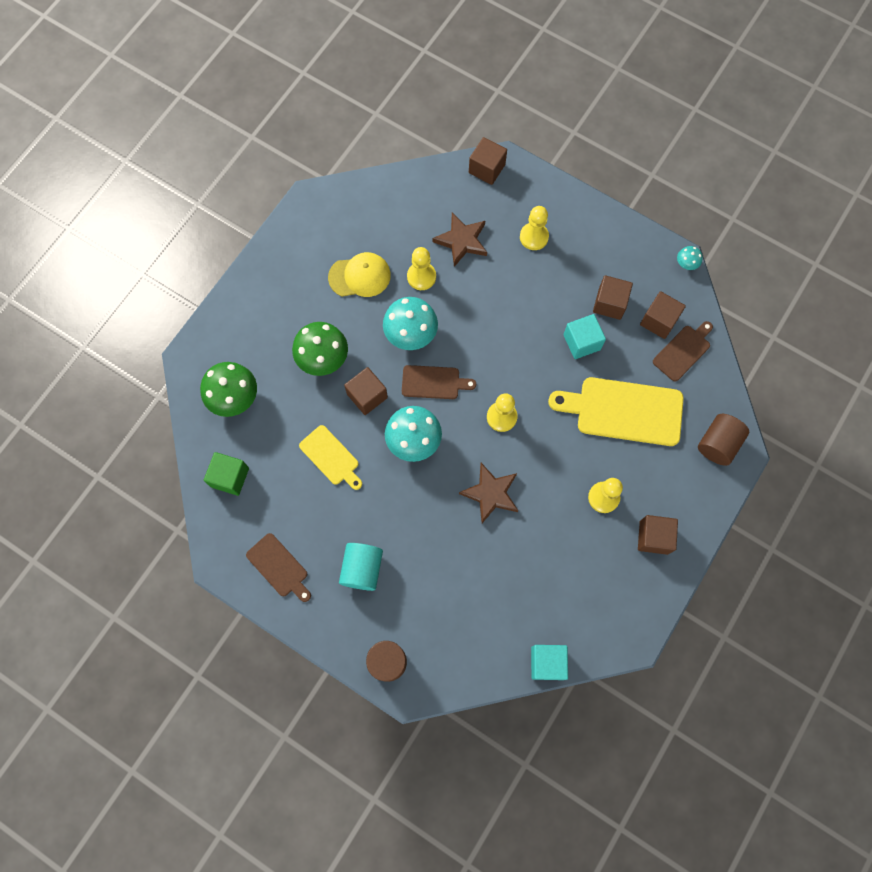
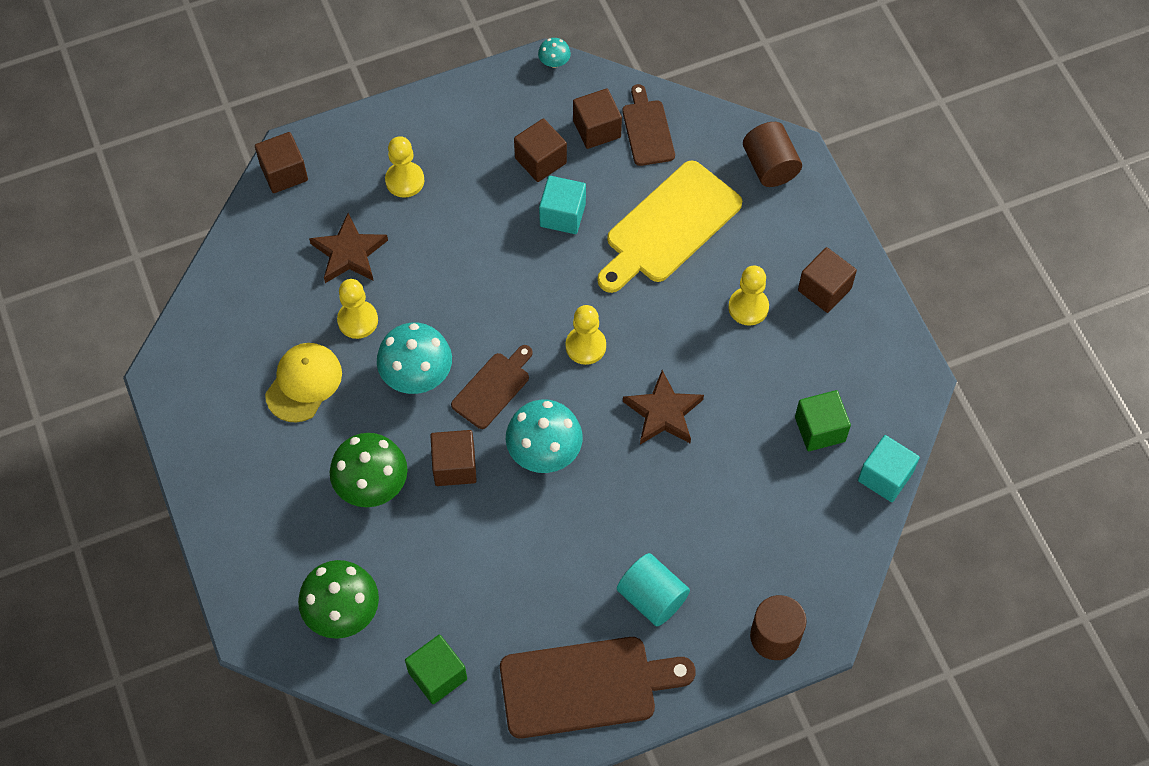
camera: 55 degrees left, 10 degrees down
brown cutting board [246,533,311,602] -> brown cutting board [500,637,696,738], size x1.78
yellow cutting board [299,425,362,490] -> none
none -> green cube [795,390,851,451]

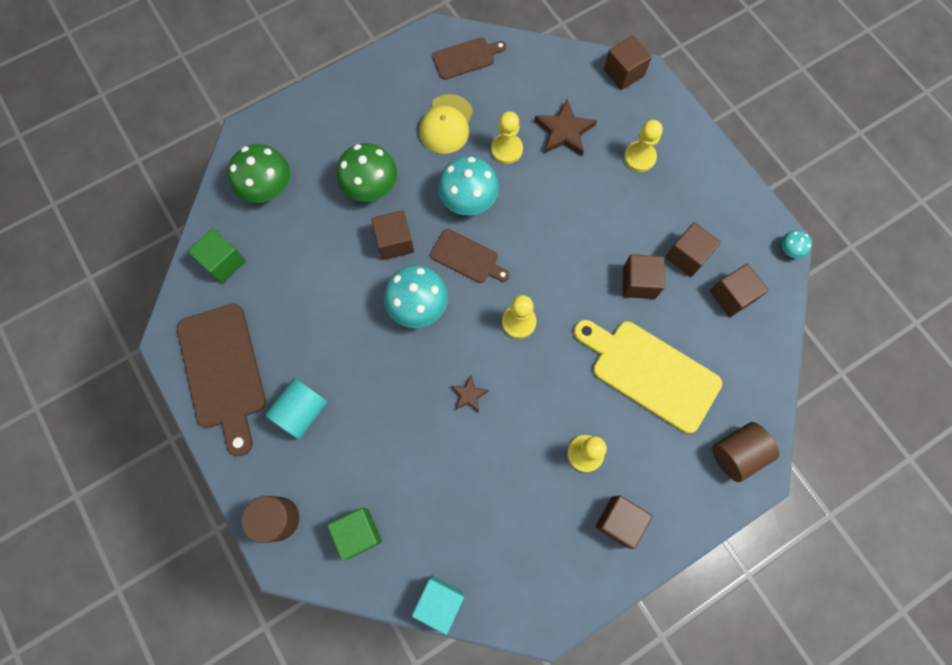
camera: 80 degrees right, 10 degrees up
yellow cap [265,343,342,422] -> yellow cap turned 90 degrees clockwise [419,94,473,154]
turquoise cube [539,176,586,234] -> brown cube [623,254,665,299]
brown cutting board [622,84,675,166] -> brown cutting board moved to [432,37,507,80]
brown star [623,370,704,445] -> brown star [451,375,489,412], size x0.55
green cube [795,390,851,451] -> green cube moved to [327,508,382,561]

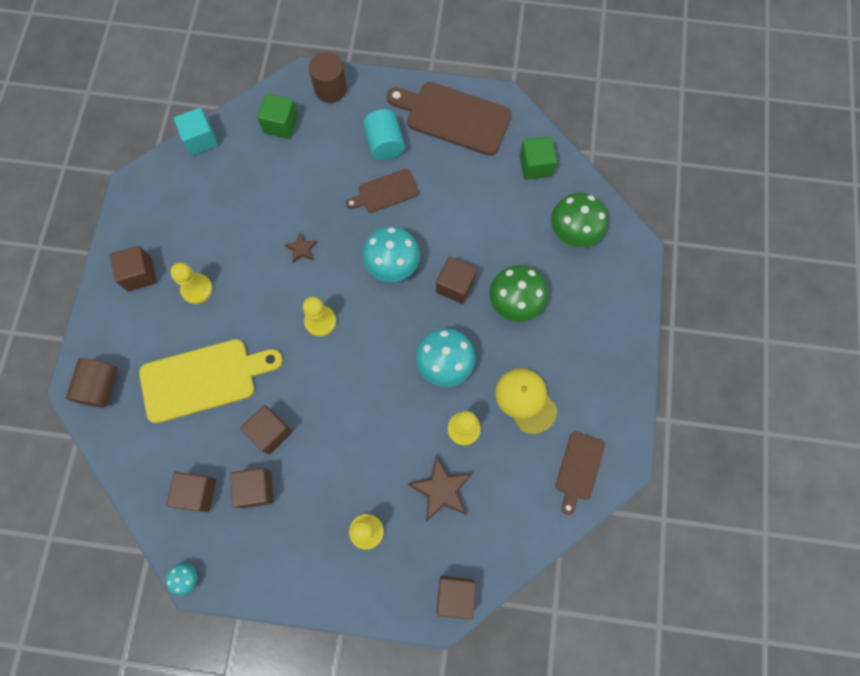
camera: 130 degrees right, 0 degrees up
brown cutting board [430,229,510,283] -> brown cutting board moved to [346,169,419,213]

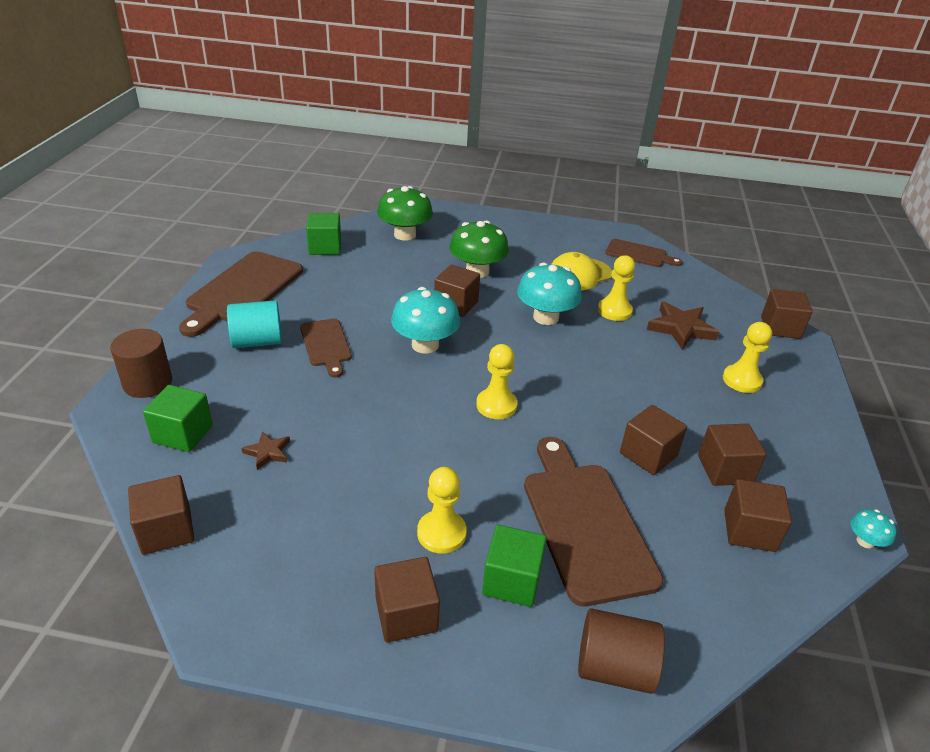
camera: 90 degrees left, 35 degrees down
yellow cutting board [139,339,283,423] -> brown cutting board [524,437,663,607]
turquoise cube [174,108,218,156] -> brown cube [128,475,194,555]
brown star [284,232,318,263] -> brown star moved to [241,431,290,470]
none -> green cube [482,525,547,607]

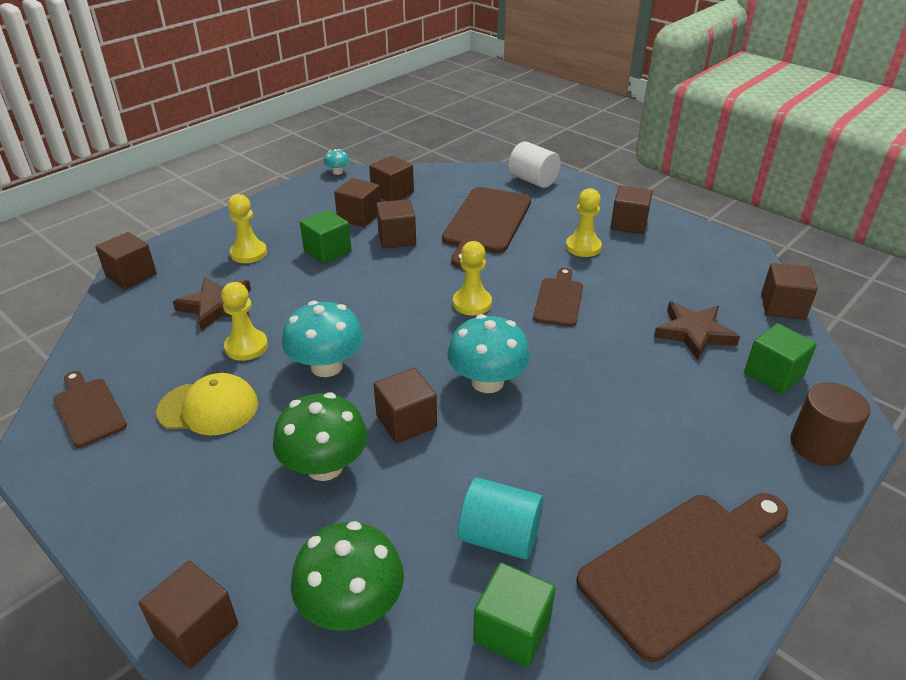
camera: 145 degrees left, 0 degrees up
turquoise cylinder [227,300,282,348] -> turquoise cylinder moved to [458,477,543,559]
brown star [241,431,290,470] -> brown star [654,301,740,360], size x1.83
brown cutting board [300,318,352,378] -> brown cutting board moved to [533,268,583,327]
green cube [482,525,547,607] -> green cube moved to [300,210,352,264]
brown cylinder [578,608,665,694] -> white cylinder [509,141,561,188]
none -> brown cube [139,561,238,669]

